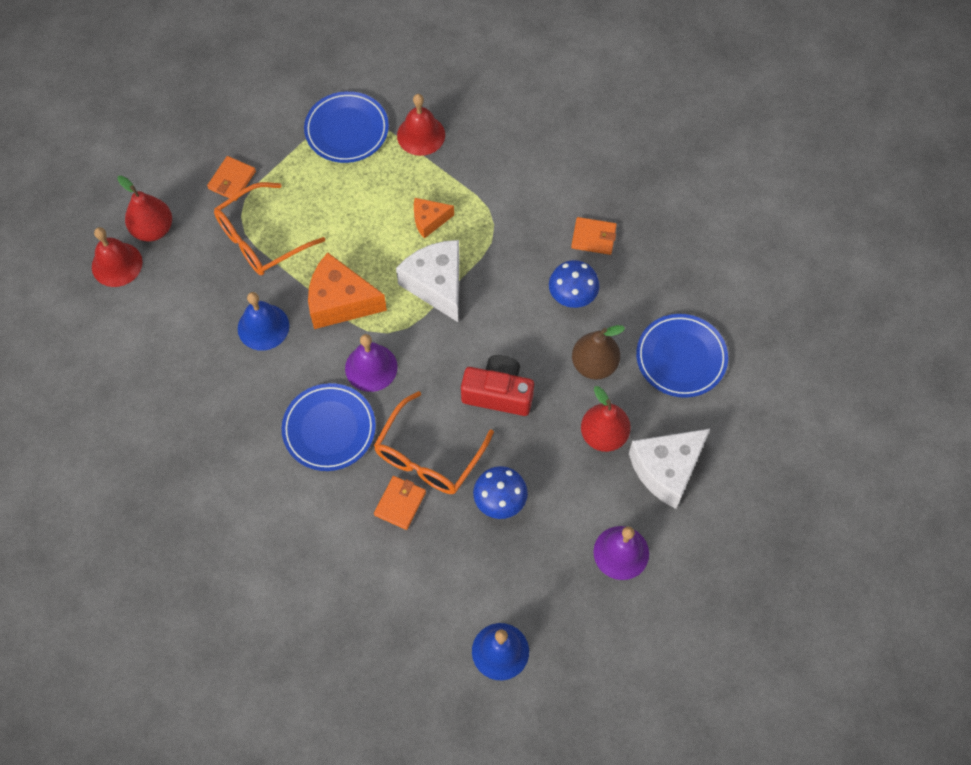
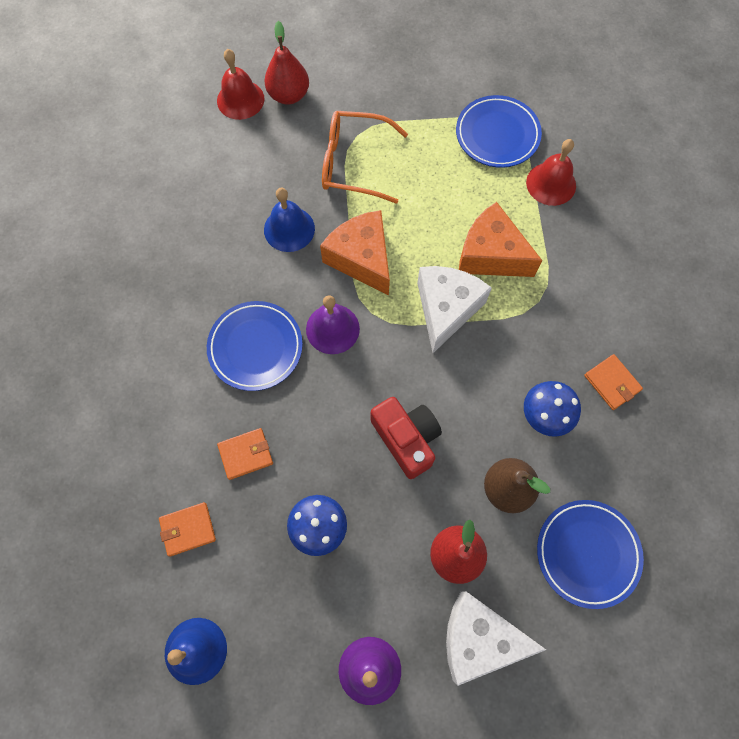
camera: 45 degrees right, 5 degrees up
orange wallet [207,156,256,201] -> orange wallet moved to [159,502,216,556]
orange glasses [374,391,494,494] -> none
orange cheese [414,198,454,239] -> orange cheese [459,202,542,277], size x1.81

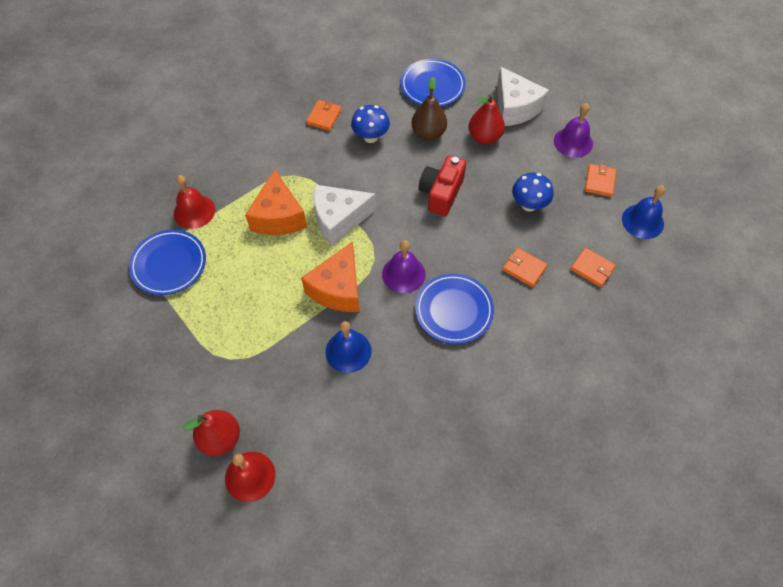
camera: 125 degrees left, 10 degrees down
orange glasses [322,111,408,204] -> none
none -> orange wallet [585,164,616,197]

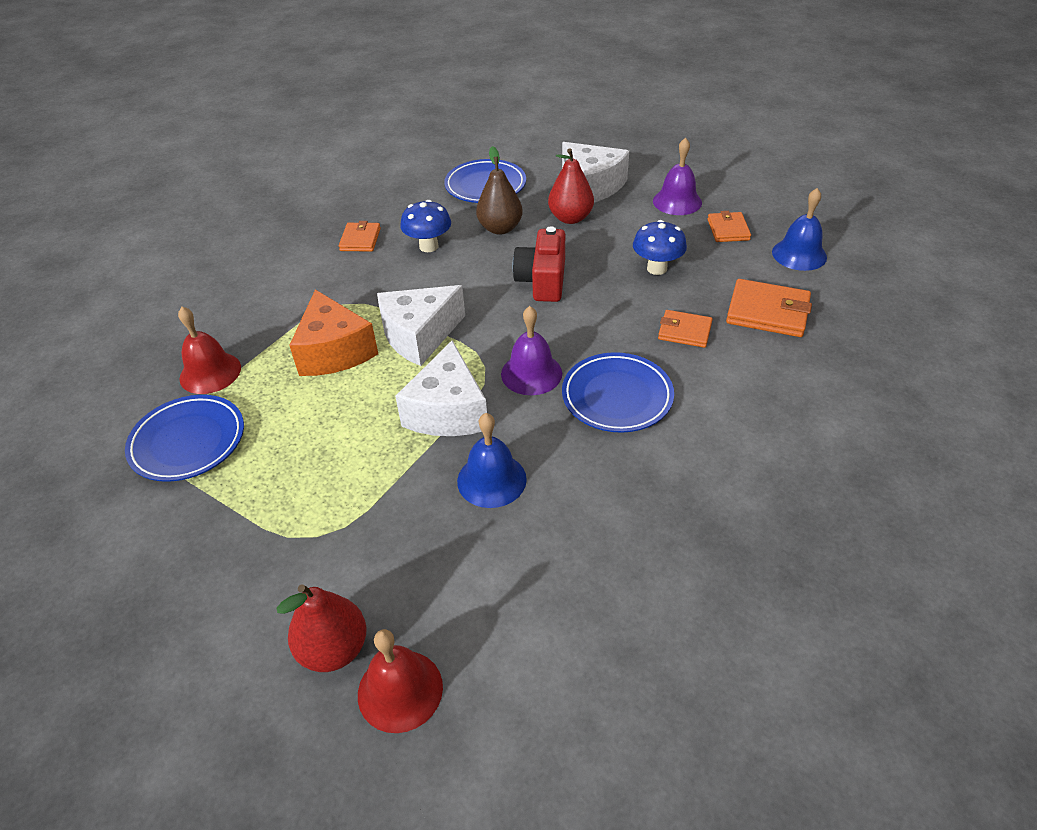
camera: 15 degrees left, 15 degrees down
orange cheese [301,241,359,312] -> white cheese [395,340,487,436]
orange wallet [570,248,616,287] -> orange wallet [726,279,812,337], size x1.58

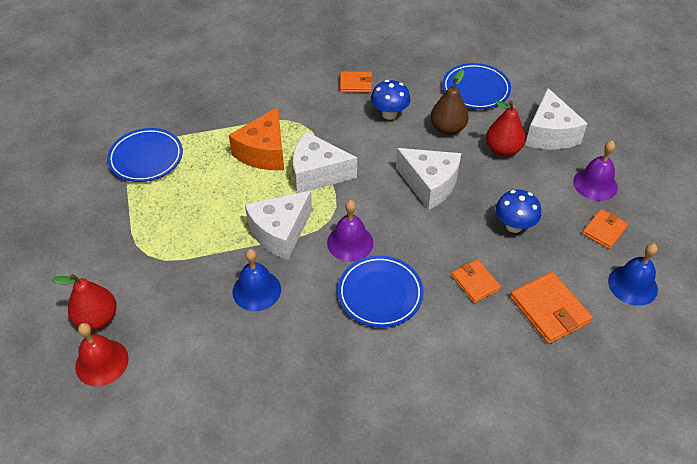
camera: 40 degrees right, 5 degrees up
red bell [178,307,241,394] -> none
orange wallet [339,221,381,252] -> orange wallet turned 45 degrees clockwise [340,71,373,92]
red camera [513,226,565,302] -> white cheese [396,148,461,210]

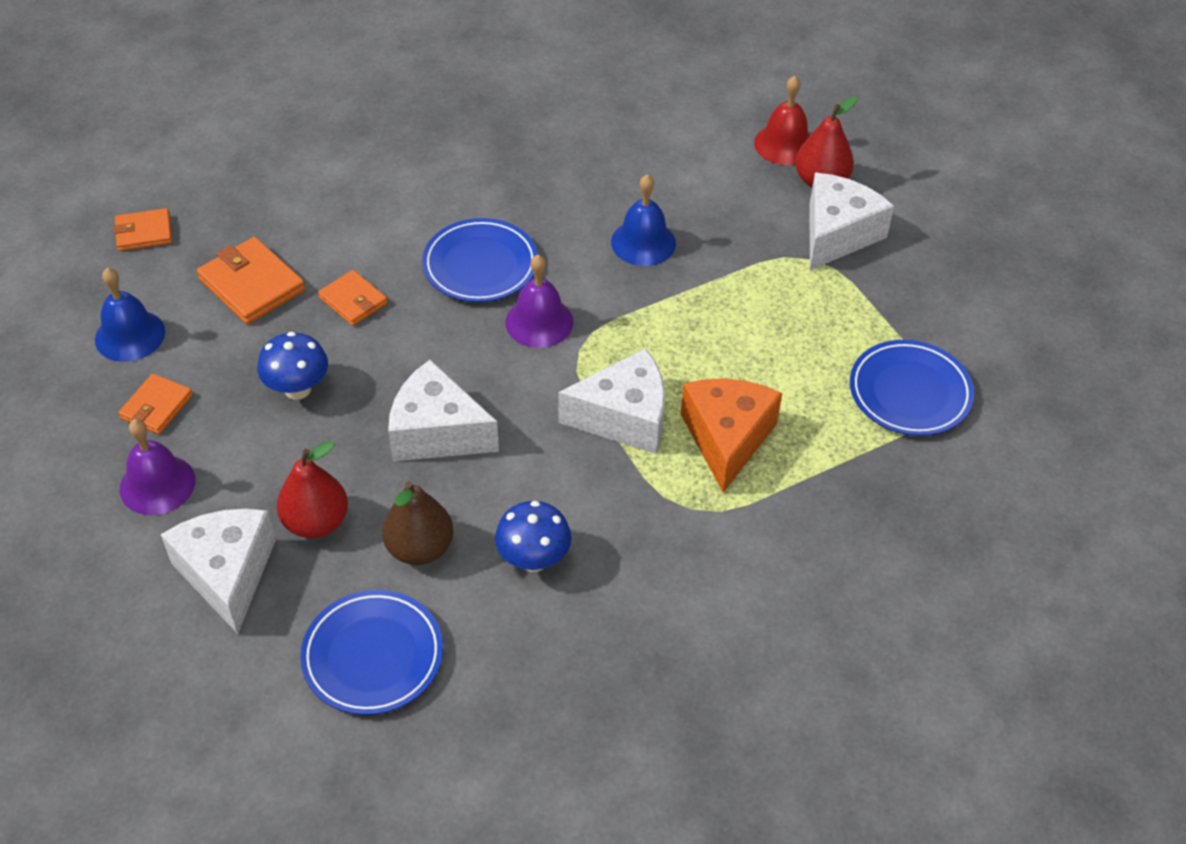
camera: 165 degrees right, 0 degrees up
white cheese [245,191,312,260] -> white cheese moved to [809,173,894,270]
orange wallet [340,71,373,92] -> orange wallet moved to [113,208,172,251]

